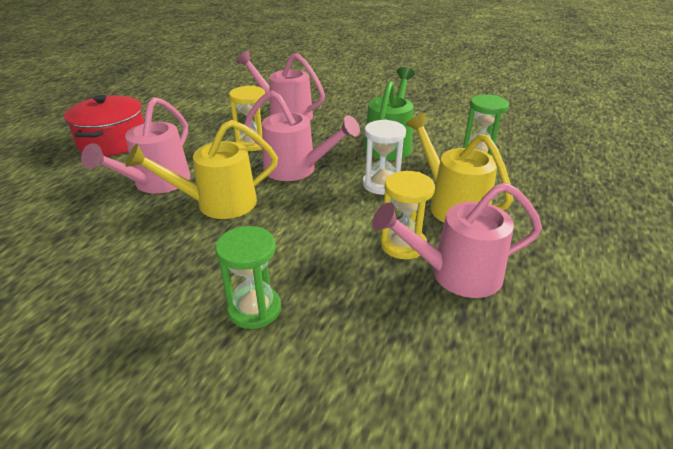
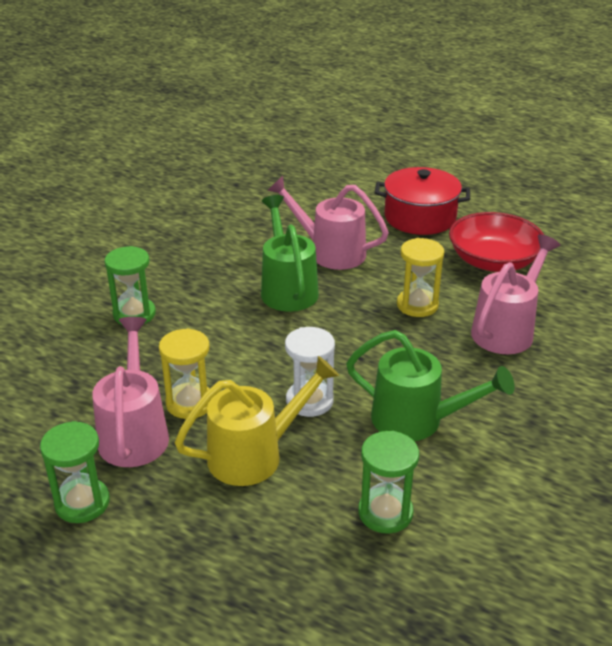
camera: 95 degrees right, 0 degrees up
yellow watering can [125,120,278,219] -> green watering can [261,195,319,312]
pink watering can [244,91,360,181] -> none
none -> green hourglass [40,421,110,523]
none -> red bowl [449,212,544,272]

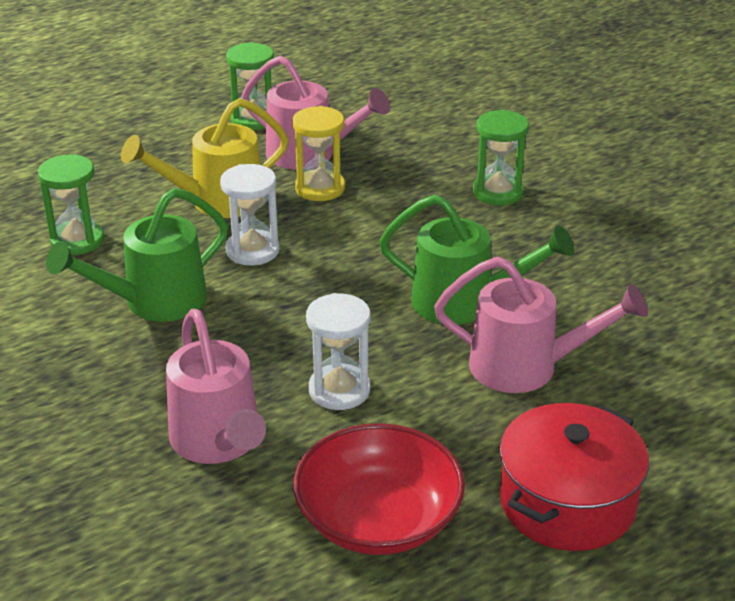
camera: 120 degrees right, 0 degrees up
yellow watering can [175,356,339,486] -> yellow watering can turned 60 degrees clockwise [121,98,289,218]
pink watering can [267,176,389,270] -> pink watering can turned 45 degrees clockwise [434,257,648,393]
yellow hourglass [397,238,444,317] -> white hourglass [306,293,370,410]

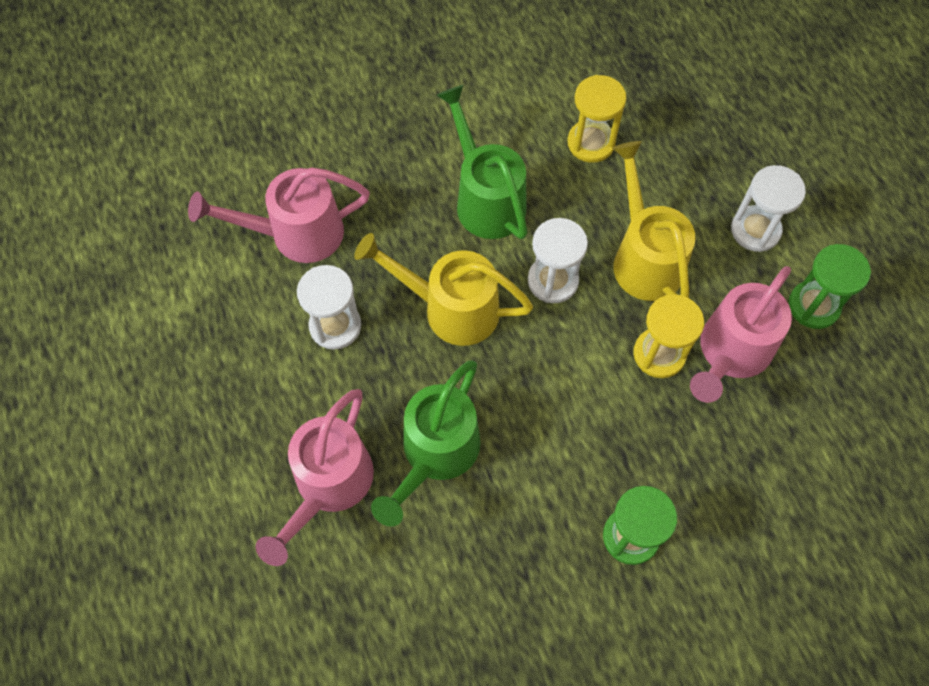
camera: 100 degrees right, 30 degrees up
green hourglass [38,154,104,255] -> yellow hourglass [567,75,626,163]
red bowl [293,423,465,555] -> none
red pot [500,403,649,551] -> none
none -> yellow watering can [354,233,533,346]
none -> white hourglass [731,165,806,252]

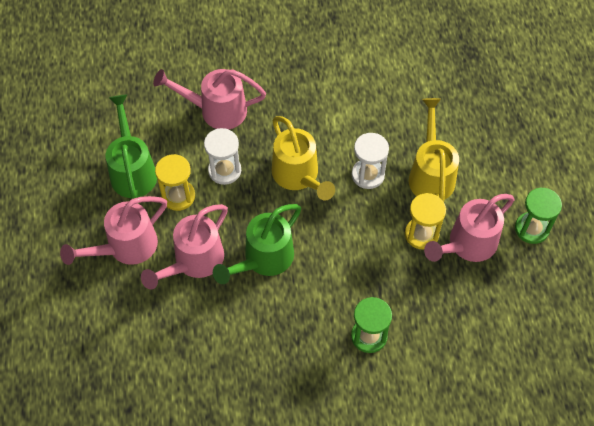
camera: 15 degrees right, 5 degrees down
yellow watering can [354,233,533,346] -> yellow watering can turned 150 degrees counterclockwise [272,116,335,201]
green watering can [436,85,527,239] -> green watering can moved to [106,94,157,199]
yellow hourglass [567,75,626,163] -> yellow hourglass moved to [155,154,195,211]
white hourglass [731,165,806,252] -> none
none -> pink watering can [60,196,167,265]

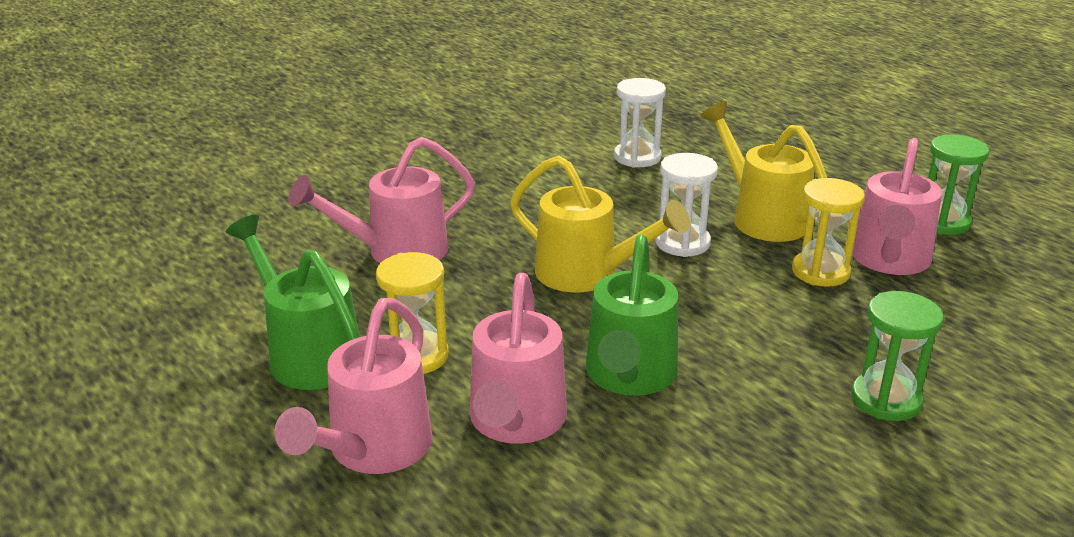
camera: 30 degrees left, 30 degrees down
white hourglass [204,128,241,185] -> white hourglass moved to [614,78,666,168]

